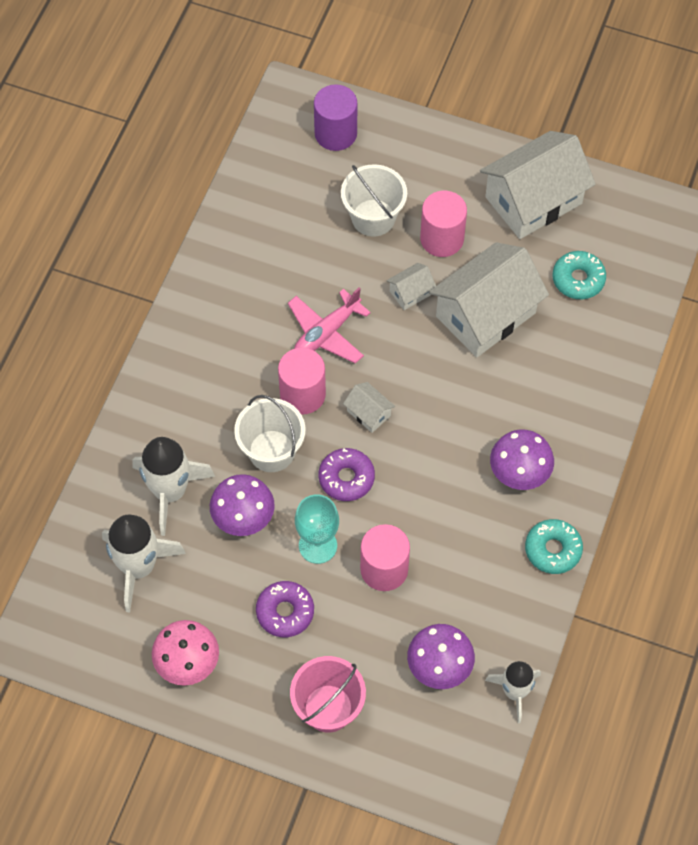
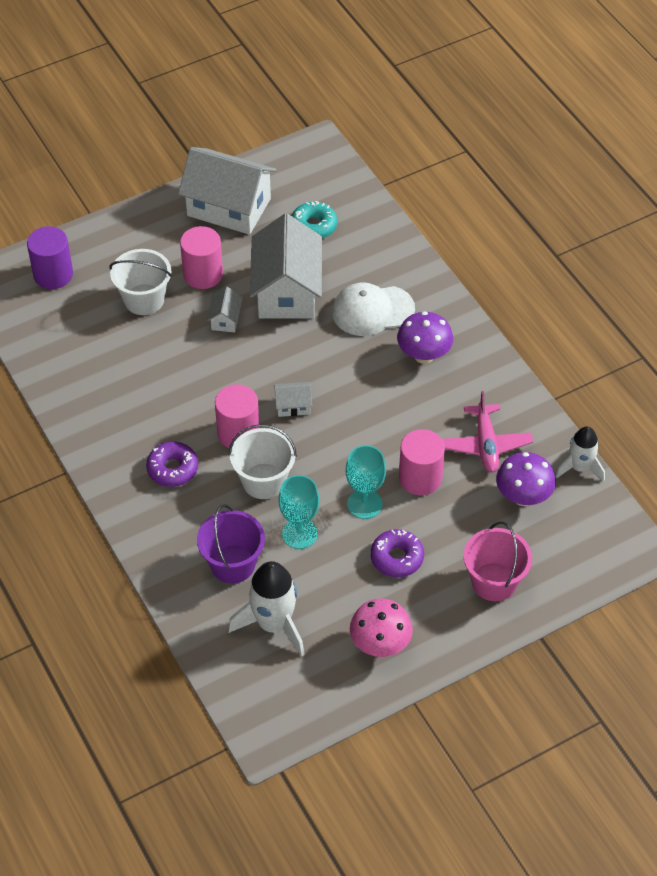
camera: 50 degrees left, 10 degrees down
white rocket [133,437,215,536] -> purple bucket [197,504,265,583]
purple mushroom [210,474,275,536] -> turquoise goblet [279,475,320,549]
pink plane [288,288,371,364] -> pink plane moved to [442,391,533,473]
purple donut [318,448,375,501] -> purple donut moved to [146,441,198,487]
white house [480,131,596,239] -> white house turned 75 degrees counterclockwise [178,147,276,235]
turquoise donut [525,519,583,574] -> none
none -> white cap [332,282,415,336]

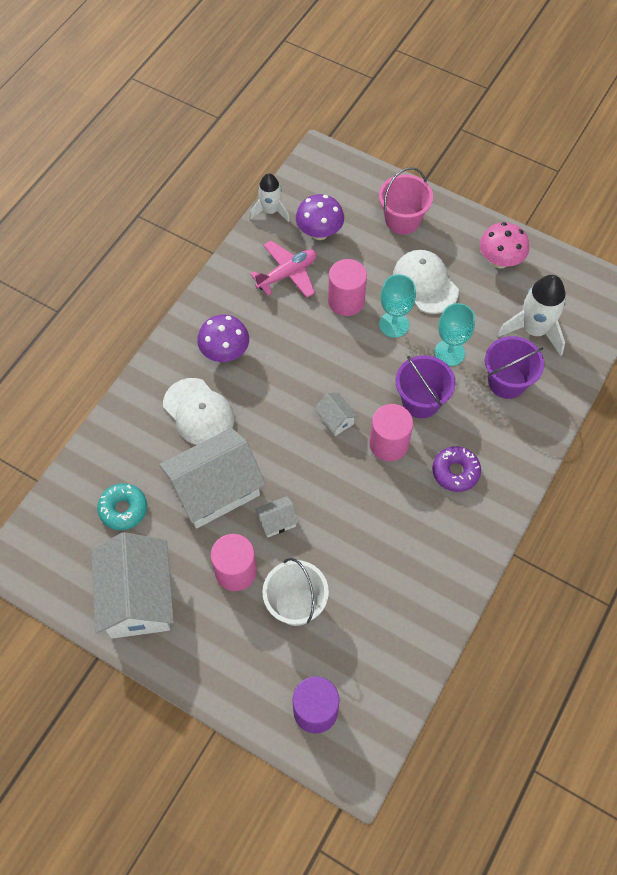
camera: 120 degrees left, 10 degrees up
white bucket [229,424,297,499] -> purple bucket [395,355,456,418]
purple donut [371,529,424,577] -> white cap [393,250,459,314]

